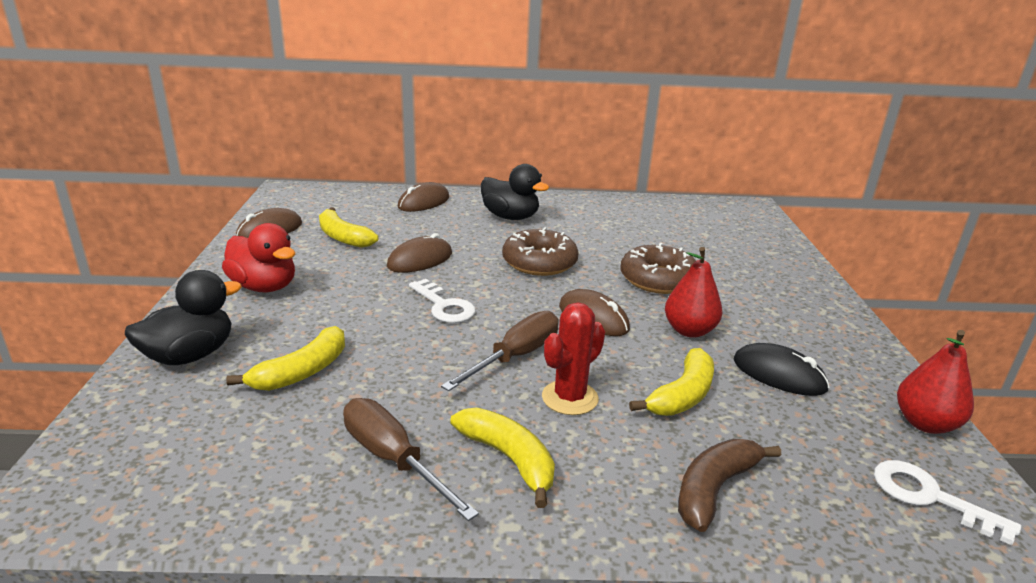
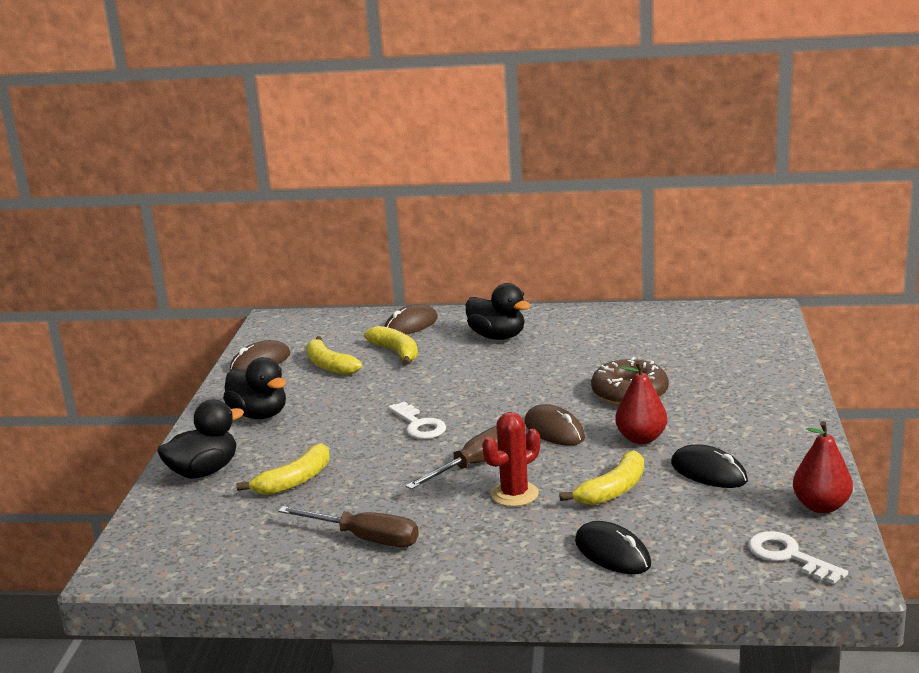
camera: 10 degrees right, 5 degrees down
red duck [222,223,295,292] -> black duck [223,357,286,419]
brown screwdriver [343,398,479,521] -> brown screwdriver turned 150 degrees clockwise [278,506,419,547]
brown mouse [387,233,452,273] -> none
yellow banana [450,408,555,508] -> yellow banana moved to [364,326,418,365]
brown donut [502,227,579,276] -> none
brown banana [678,439,781,532] -> black mouse [575,521,651,574]

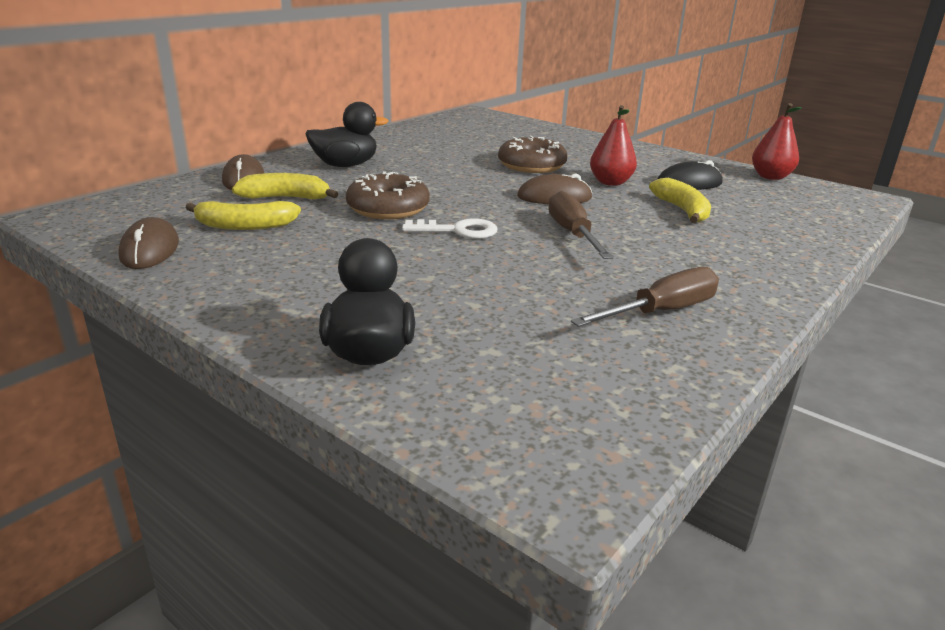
camera: 60 degrees left, 5 degrees up
black duck [223,357,286,419] -> none
yellow banana [236,443,330,495] -> none
red cactus [482,412,540,507] -> none
black mouse [575,521,651,574] -> none
white key [748,531,848,584] -> none
none -> brown donut [346,171,430,219]

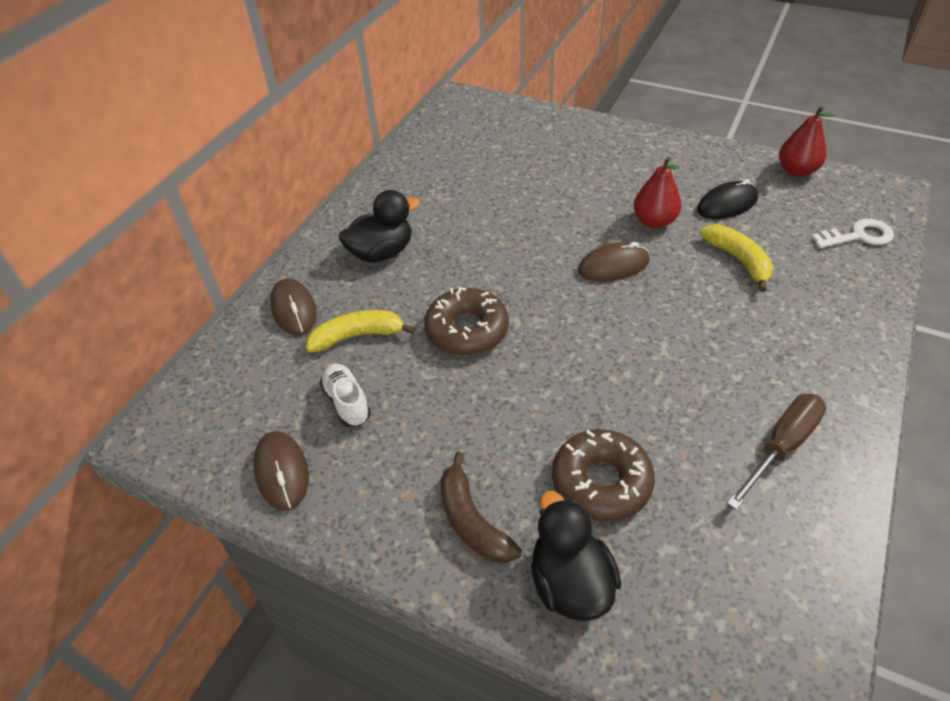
camera: 10 degrees left, 20 degrees up
yellow banana [185,201,301,230] -> white shoe [320,363,371,427]
white key [402,218,498,239] -> white key moved to [811,219,894,248]
brown donut [498,136,567,173] -> brown donut moved to [552,429,655,522]
brown screwdriver [548,191,613,259] -> none
none -> brown banana [440,452,522,563]

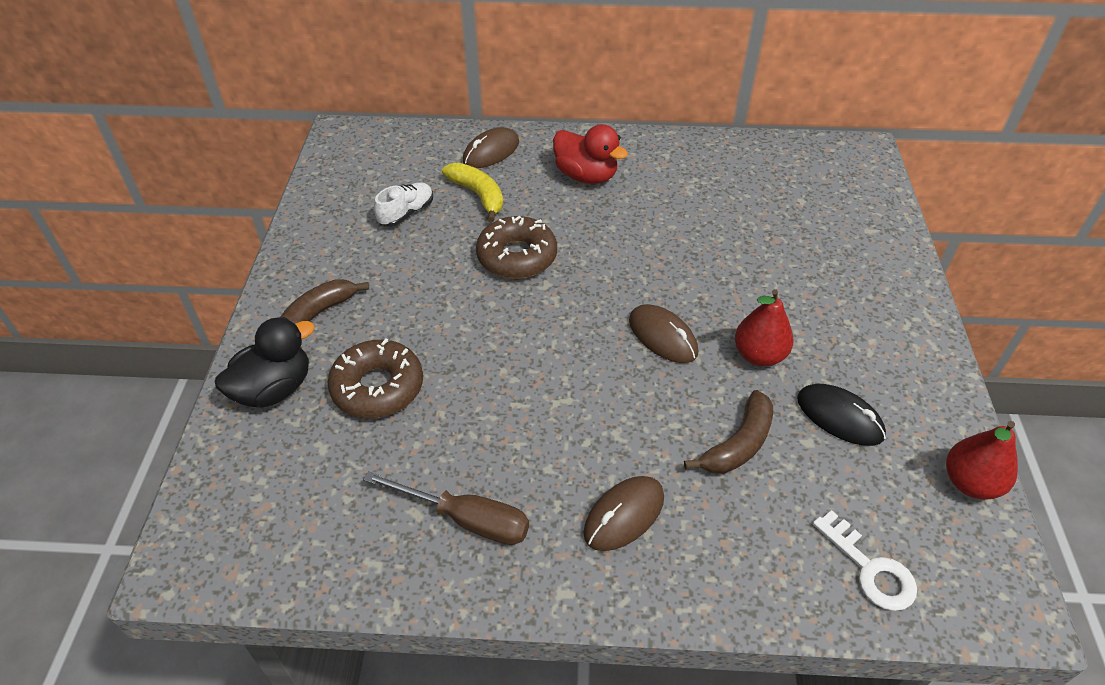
camera: 65 degrees right, 0 degrees up
brown mouse [253,431,309,511] -> brown mouse moved to [583,476,664,551]
black duck [339,190,420,263] -> red duck [553,124,628,184]
yellow banana [700,224,773,292] -> brown banana [684,390,773,474]

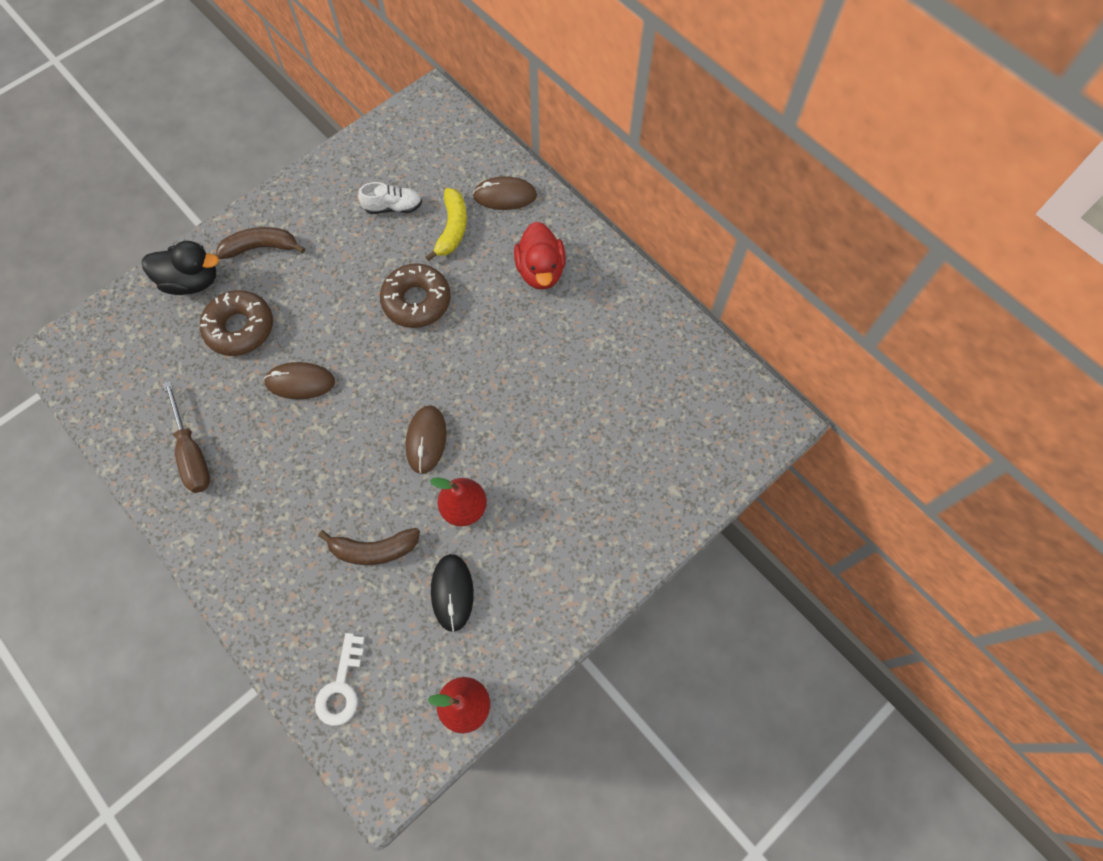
camera: 45 degrees right, 20 degrees up
brown mouse [583,476,664,551] -> brown mouse moved to [264,362,335,399]

